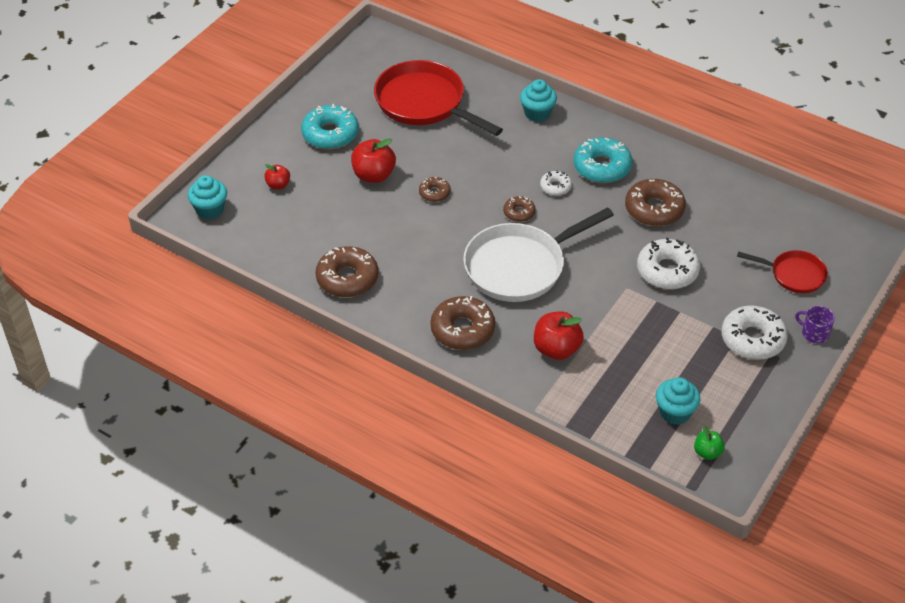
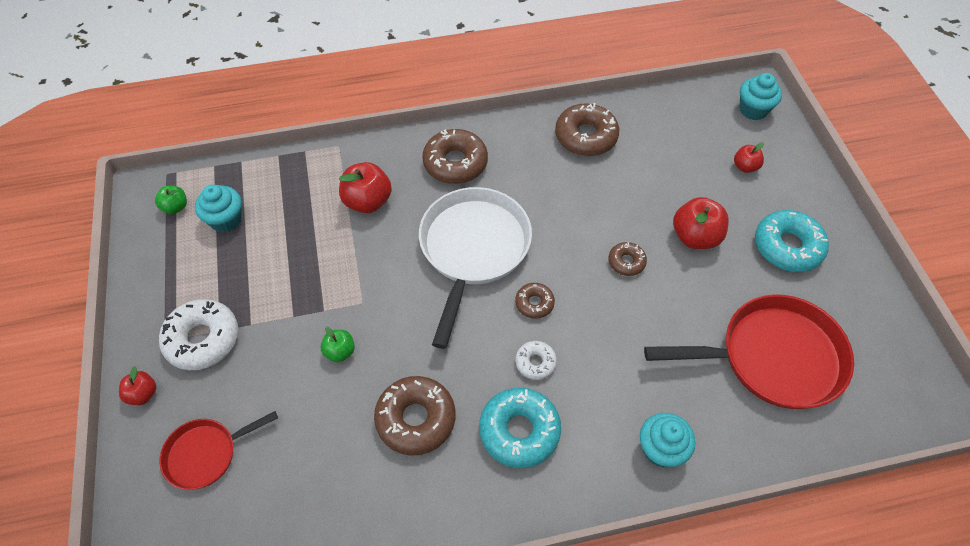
camera: 135 degrees right, 10 degrees up
white donut [637,238,700,289] -> green apple [321,327,355,362]
purple mug [795,306,835,343] -> red apple [119,366,156,405]

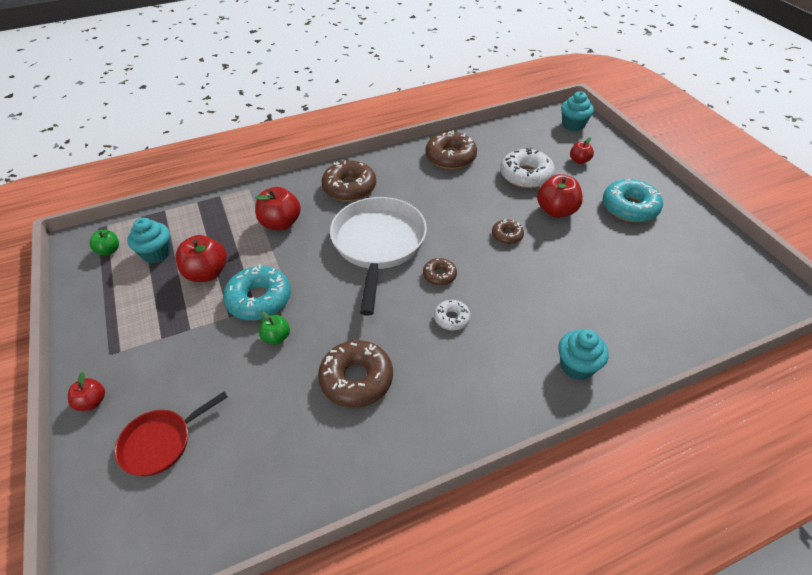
camera: 10 degrees left, 10 degrees down
white donut [159,299,238,370] -> white donut moved to [500,148,555,189]
turquoise donut [479,388,561,468] -> turquoise donut moved to [223,264,291,321]
red pan [644,294,854,409] -> none
none -> red apple [176,235,227,282]

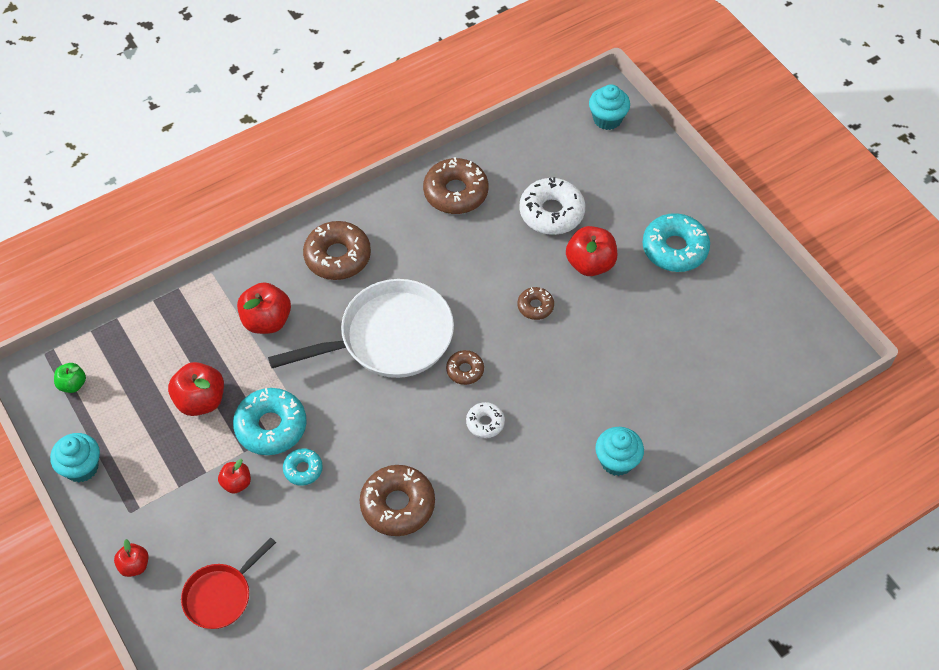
camera: 10 degrees left, 10 degrees up
turquoise cupcake [127,218,171,263] -> turquoise cupcake moved to [50,433,100,482]
green apple [259,312,290,345] -> turquoise donut [283,448,323,486]
white pan [330,197,427,316] -> white pan turned 75 degrees clockwise [268,279,454,378]
red apple [570,137,594,164] -> red apple moved to [218,459,251,494]

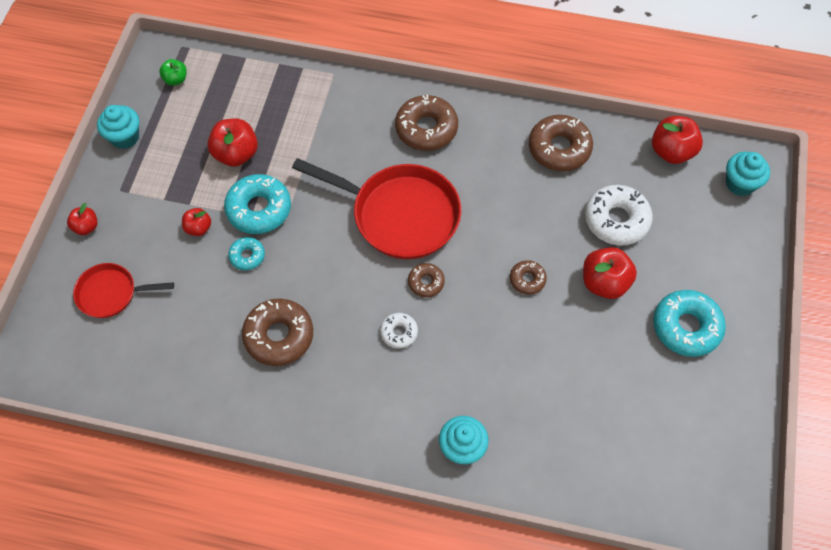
camera: 45 degrees right, 5 degrees up
red apple [237,282,291,334] -> red apple moved to [652,116,703,164]
white pan [268,279,454,378] -> red pan [292,158,461,259]

